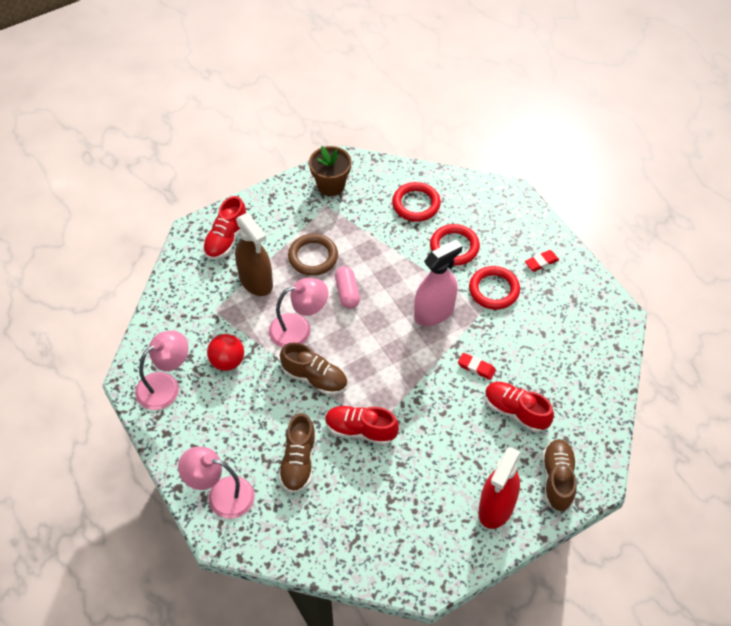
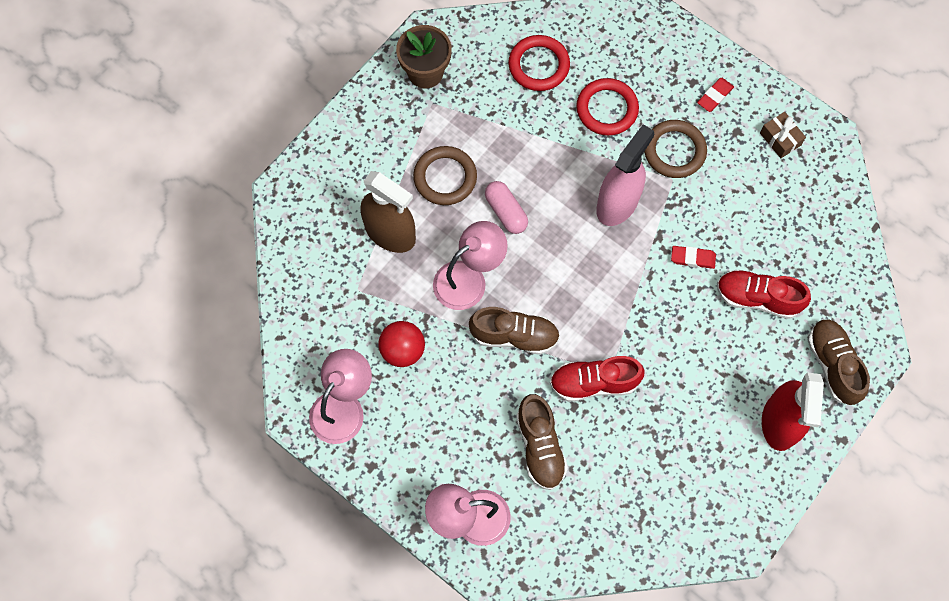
camera: 20 degrees left, 15 degrees up
red shoe [203,196,246,260] -> none
red ring [469,266,520,310] -> brown ring [644,120,707,178]
none -> brown gift [760,112,806,158]

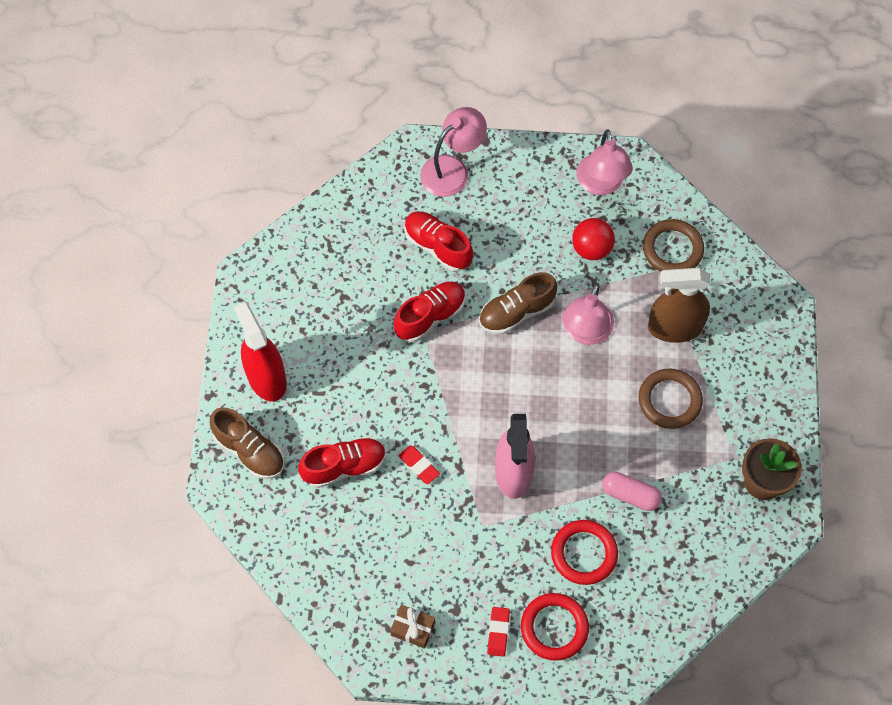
camera: 145 degrees right, 5 degrees down
pink capsule [485,181,528,234] -> pink capsule moved to [602,472,662,511]
red ring [508,35,570,91] -> red ring moved to [521,593,589,661]
brown shoe [516,394,568,490] -> red shoe [404,211,473,271]
brown ring [644,120,707,178] -> brown ring moved to [643,219,704,272]
red eraser [671,246,716,269] -> red eraser turned 75 degrees clockwise [399,445,440,484]

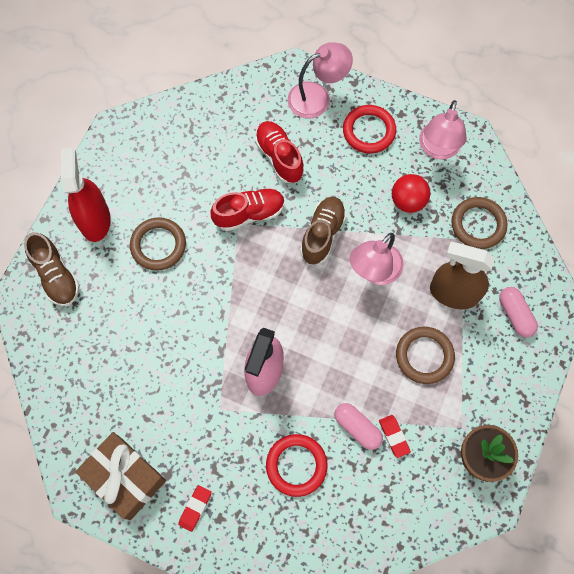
camera: 20 degrees right, 5 degrees up
red shoe [298,437,386,488] -> none
brown gift [390,605,435,649] -> brown gift [75,432,166,520], size x1.98
red eraser [399,445,440,484] -> red eraser moved to [379,415,411,458]
brown shoe [479,272,557,335] -> brown shoe turned 120 degrees clockwise [300,197,347,264]
red ring [521,593,589,661] -> red ring moved to [343,105,396,153]
none -> brown ring [130,217,186,271]
none -> pink capsule [499,287,538,337]

